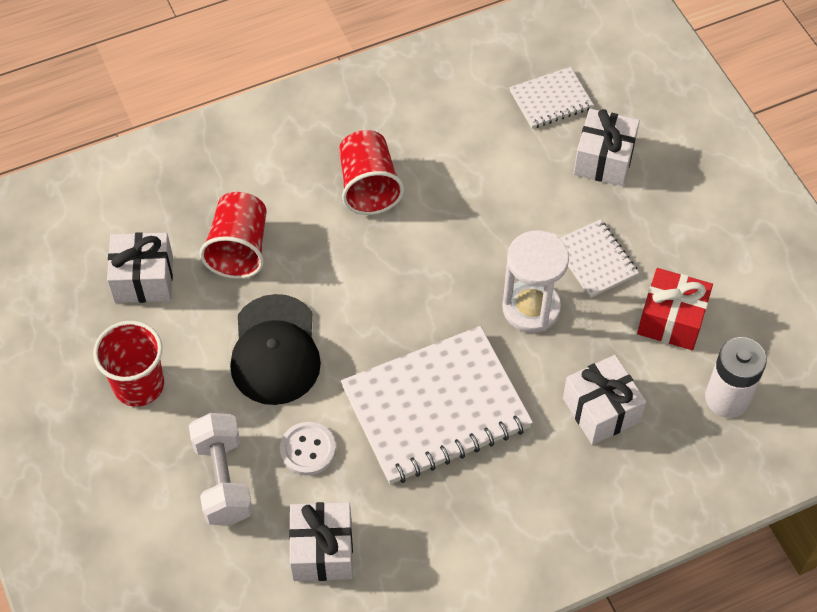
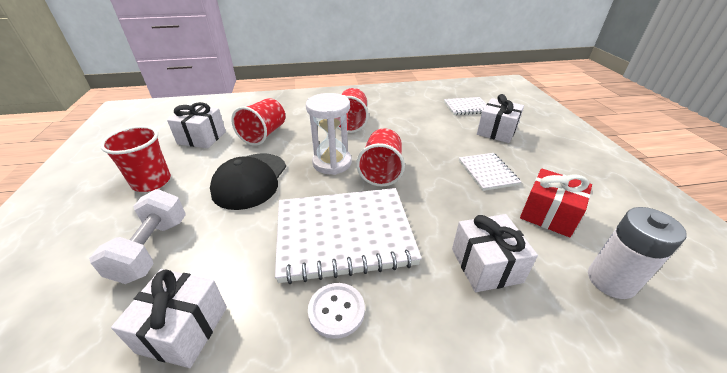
camera: 15 degrees right, 20 degrees down
white button [280,422,336,475] -> white button moved to [308,283,365,339]
white hourglass [502,230,569,333] -> white hourglass moved to [306,93,352,175]
none -> red cup [356,128,405,187]

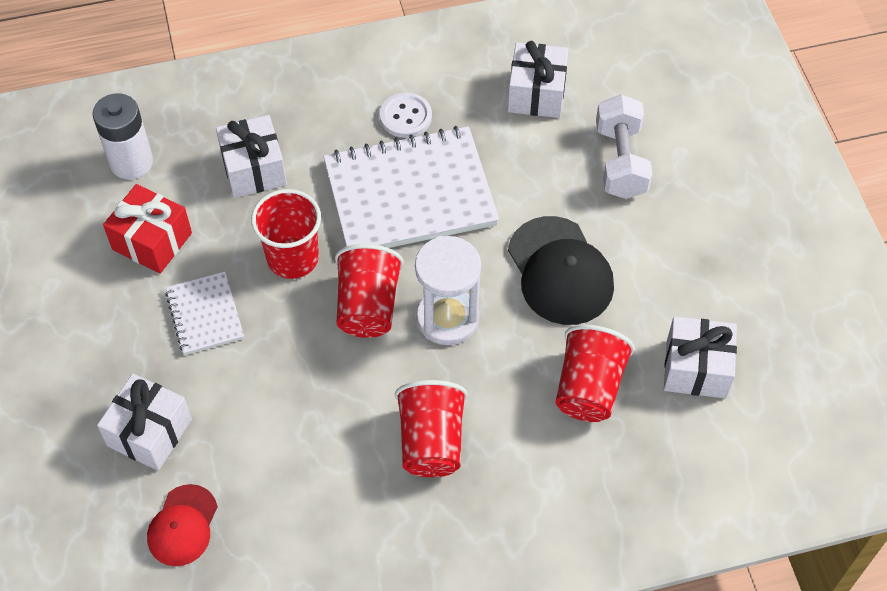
camera: 175 degrees right, 20 degrees up
red cup [100,126,171,192] -> red cup moved to [251,189,321,279]
black cap [210,153,286,210] -> black cap turned 150 degrees clockwise [508,216,614,325]
white notebook [444,97,486,115] -> red cap [147,484,218,566]

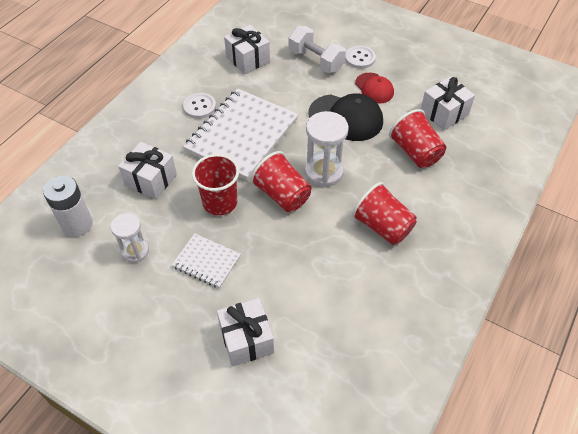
camera: 45 degrees left, 5 degrees down
red gift [103,184,192,274] -> white hourglass [111,213,149,263]
red cap [147,484,218,566] -> red cap moved to [355,73,394,104]
none -> white button [345,46,376,69]

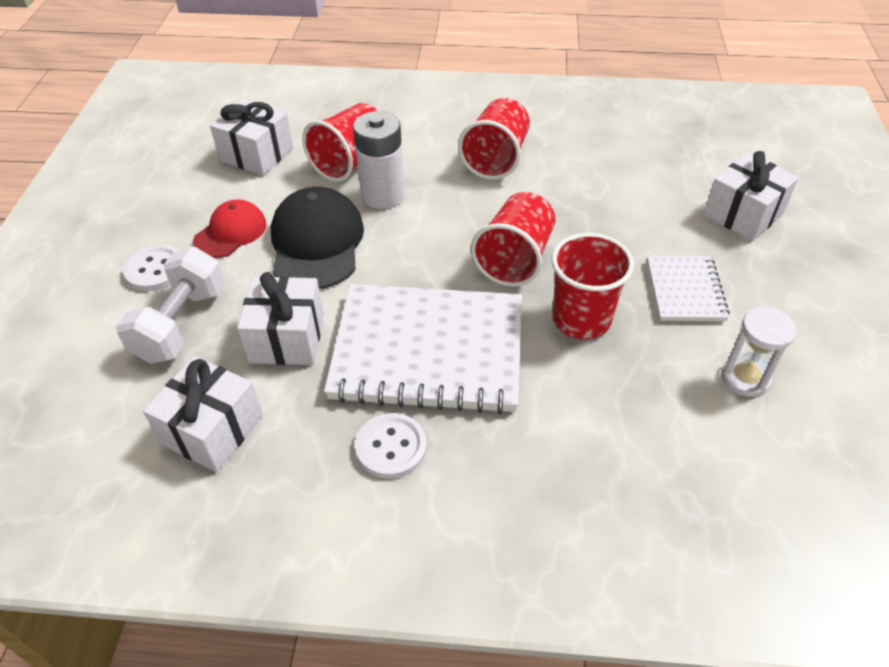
camera: 115 degrees left, 5 degrees down
white battery [43,176,93,237] -> white battery moved to [353,111,405,209]
white gift [118,142,177,199] -> white gift moved to [237,272,324,365]
white hourglass [305,111,349,187] -> none

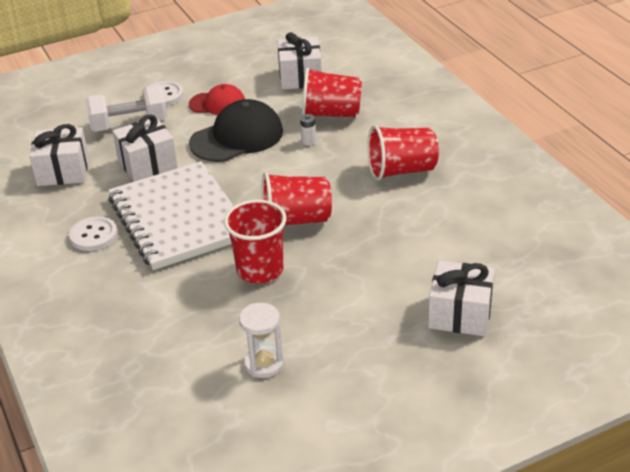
camera: 60 degrees right, 10 degrees down
white battery [353,111,405,209] -> white battery [300,114,316,146], size x0.42
white notebook [647,256,730,321] -> none

